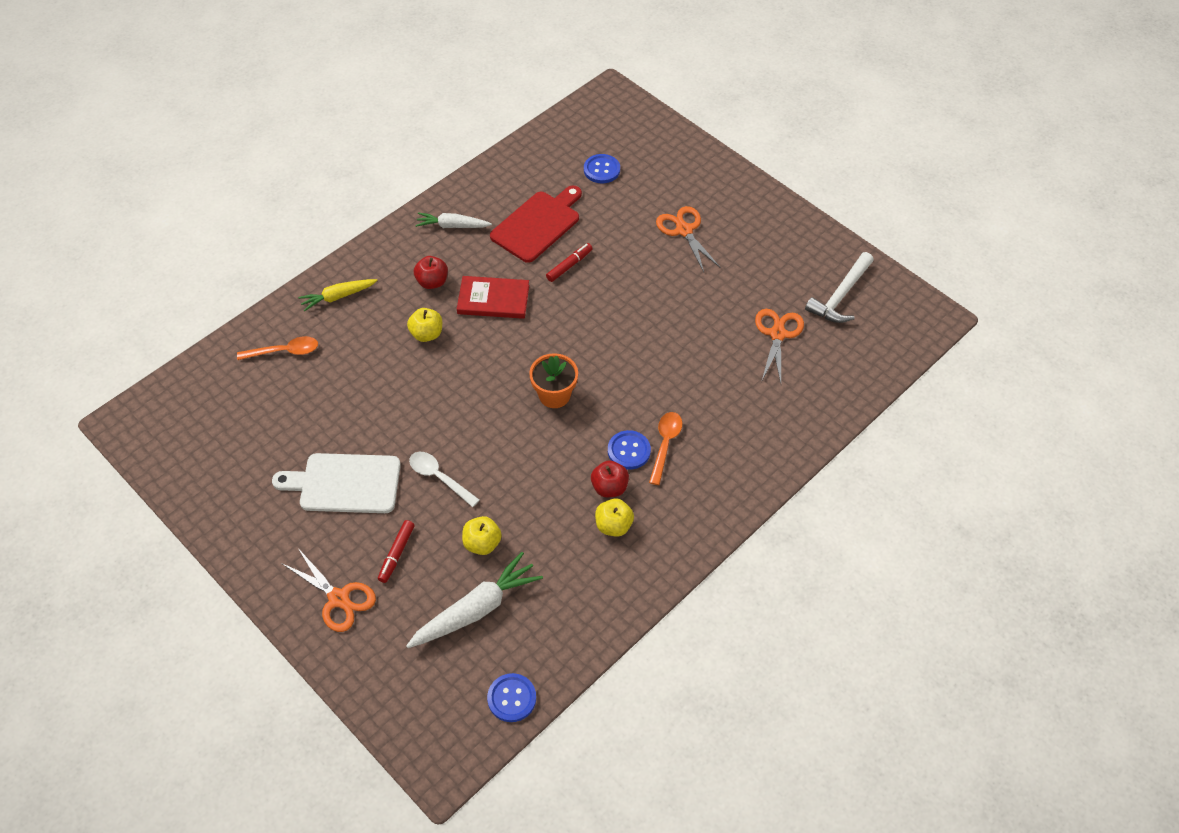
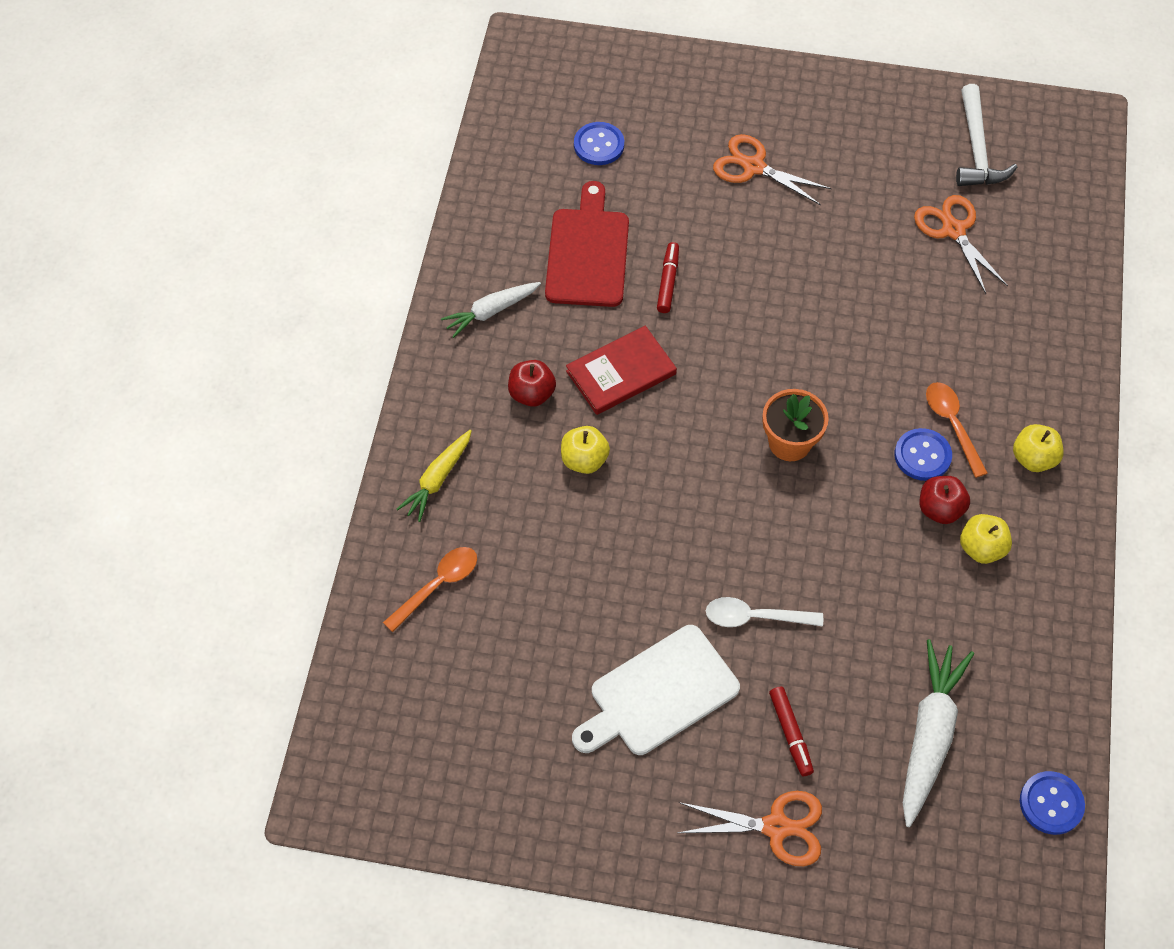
camera: 35 degrees left, 5 degrees up
yellow apple [462,516,502,555] -> yellow apple moved to [1013,424,1064,472]

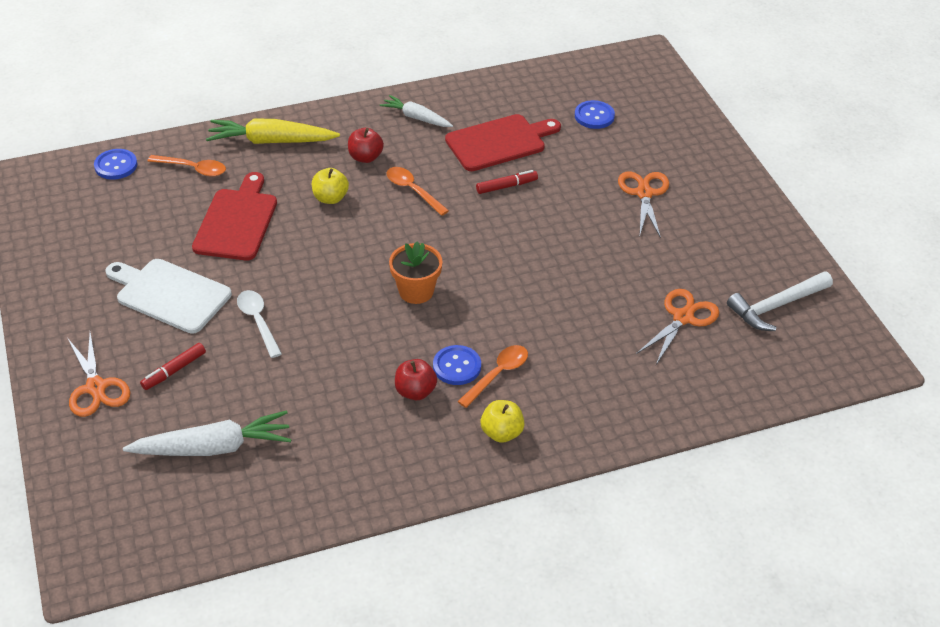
camera: 60 degrees right, 15 degrees down
yellow carrot [397,430,472,522] -> yellow carrot [206,118,340,144], size x1.60
red book [566,326,677,415] -> orange spoon [386,167,449,216]
yellow apple [960,514,1012,564] -> none
blue button [1020,771,1085,835] -> blue button moved to [94,149,137,180]
none -> red cutting board [192,172,277,261]

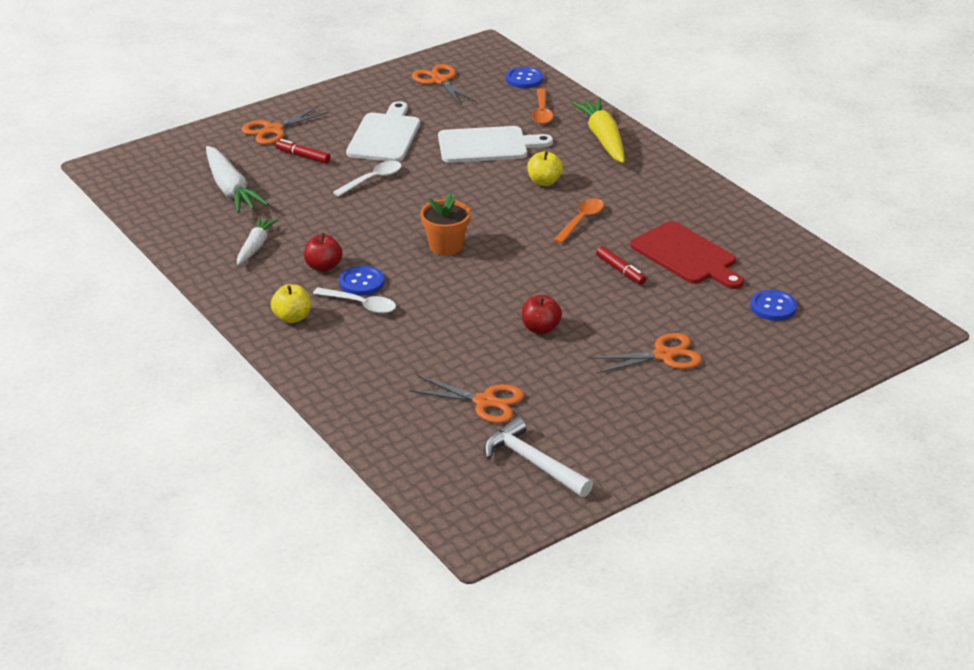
camera: 75 degrees right, 10 degrees down
red cutting board [192,172,277,261] -> white cutting board [438,126,553,163]
red apple [348,128,384,163] -> red apple moved to [522,295,562,334]
white carrot [380,95,453,127] -> white carrot moved to [237,217,278,265]
orange spoon [457,345,528,408] -> white spoon [313,287,396,314]
none -> orange scissors [412,64,477,106]

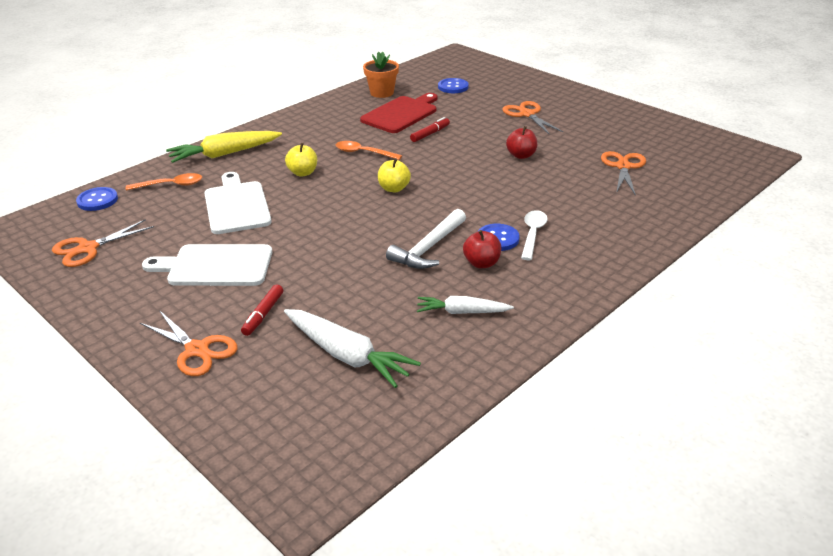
camera: 100 degrees left, 0 degrees up
white carrot [206,146,269,213] -> white carrot turned 75 degrees clockwise [284,309,421,388]
yellow apple [271,284,311,323] -> yellow apple moved to [378,158,411,192]
white spoon [333,161,401,196] -> none
orange flower pot [420,193,471,256] -> orange flower pot moved to [363,52,399,98]
white hammer [484,417,593,497] -> white hammer moved to [386,209,466,269]

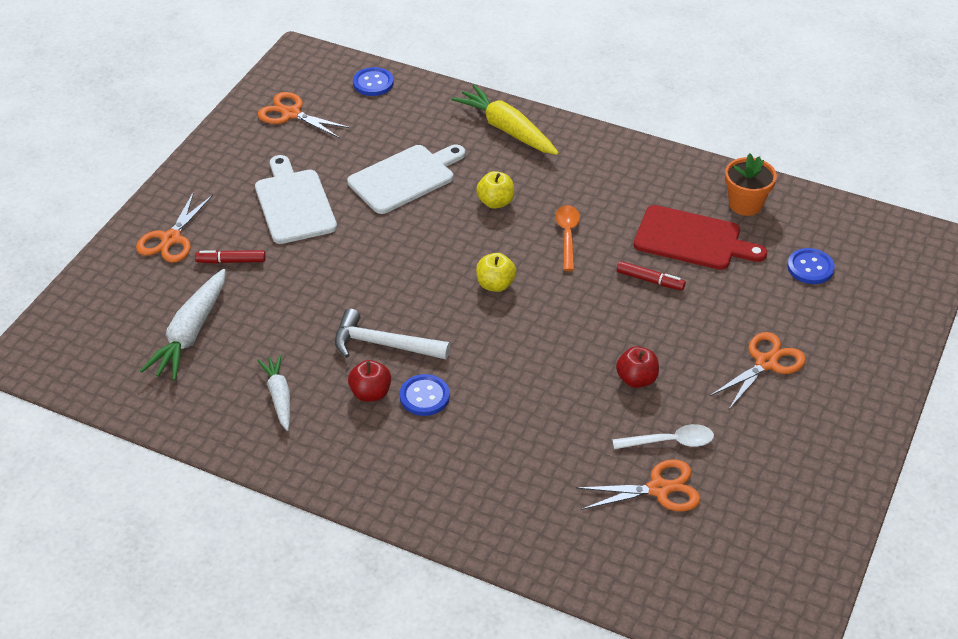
camera: 70 degrees right, 10 degrees up
orange spoon [126,173,202,191] -> none
white spoon [521,210,548,260] -> white spoon moved to [612,424,714,449]

